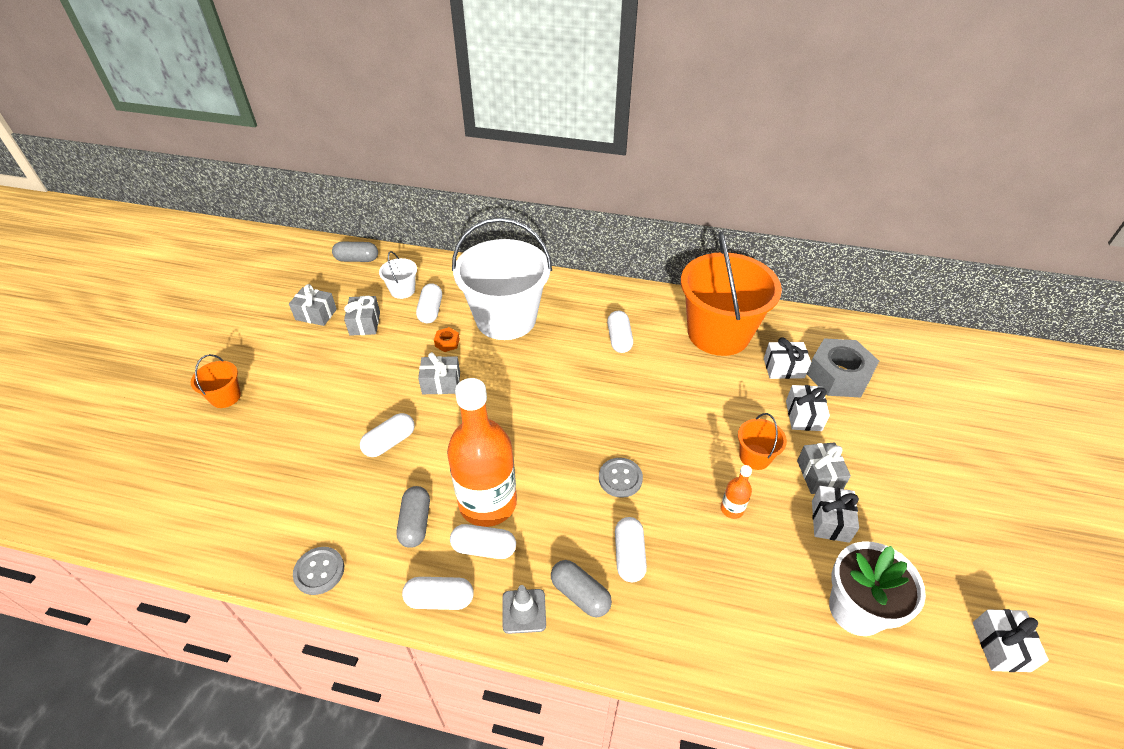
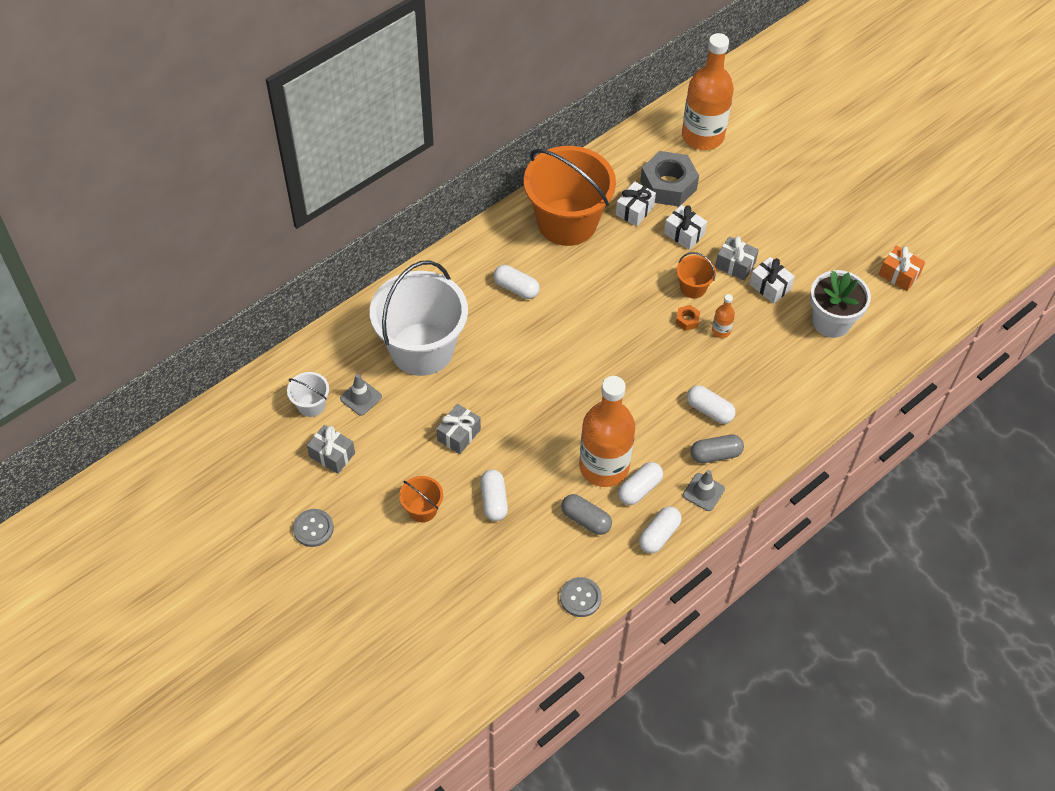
camera: 55 degrees left, 10 degrees up
orange bucket [191,354,241,408] -> orange bucket moved to [399,476,443,522]
grey gift [289,284,337,326] -> none
grey capsule [332,242,378,262] -> none
white capsule [416,283,442,323] -> grey traffic cone [340,374,382,416]
orange nut [434,327,460,352] -> orange nut moved to [676,305,700,331]
grey button [599,458,643,498] -> grey button moved to [293,509,334,547]
white gift [973,609,1049,672] -> orange gift [879,246,925,291]
none -> orange bottle [682,33,734,150]

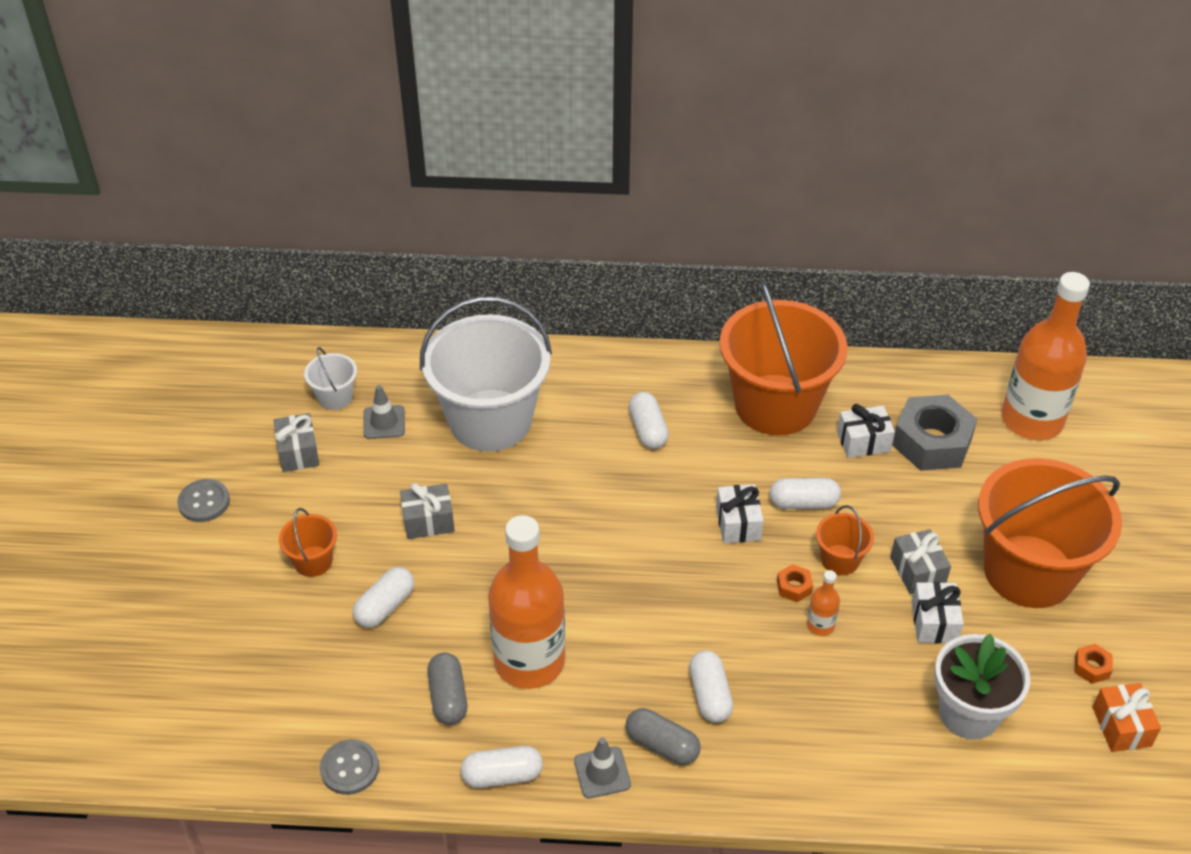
camera: 45 degrees right, 10 degrees down
white capsule [618,462,663,505] -> white capsule moved to [769,478,841,509]
white gift [664,205,707,250] -> white gift moved to [716,484,764,543]
none -> orange bucket [978,458,1122,608]
none -> orange nut [1075,644,1113,684]

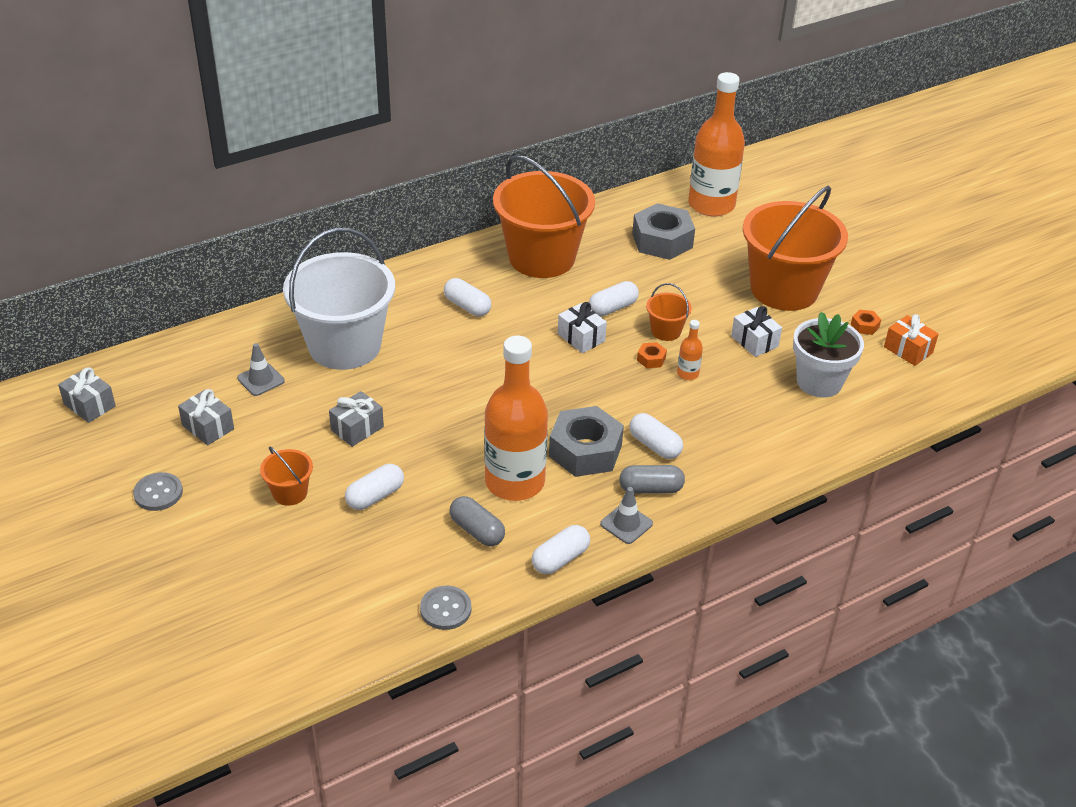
camera: 35 degrees left, 5 degrees down
white bucket [304,347,357,410] -> none
white capsule [353,567,414,628] -> white capsule turned 45 degrees clockwise [345,464,404,510]
white gift [837,404,895,458] -> none
grey gift [890,529,951,594] -> grey gift moved to [58,367,116,423]
none -> grey nut [549,406,624,477]

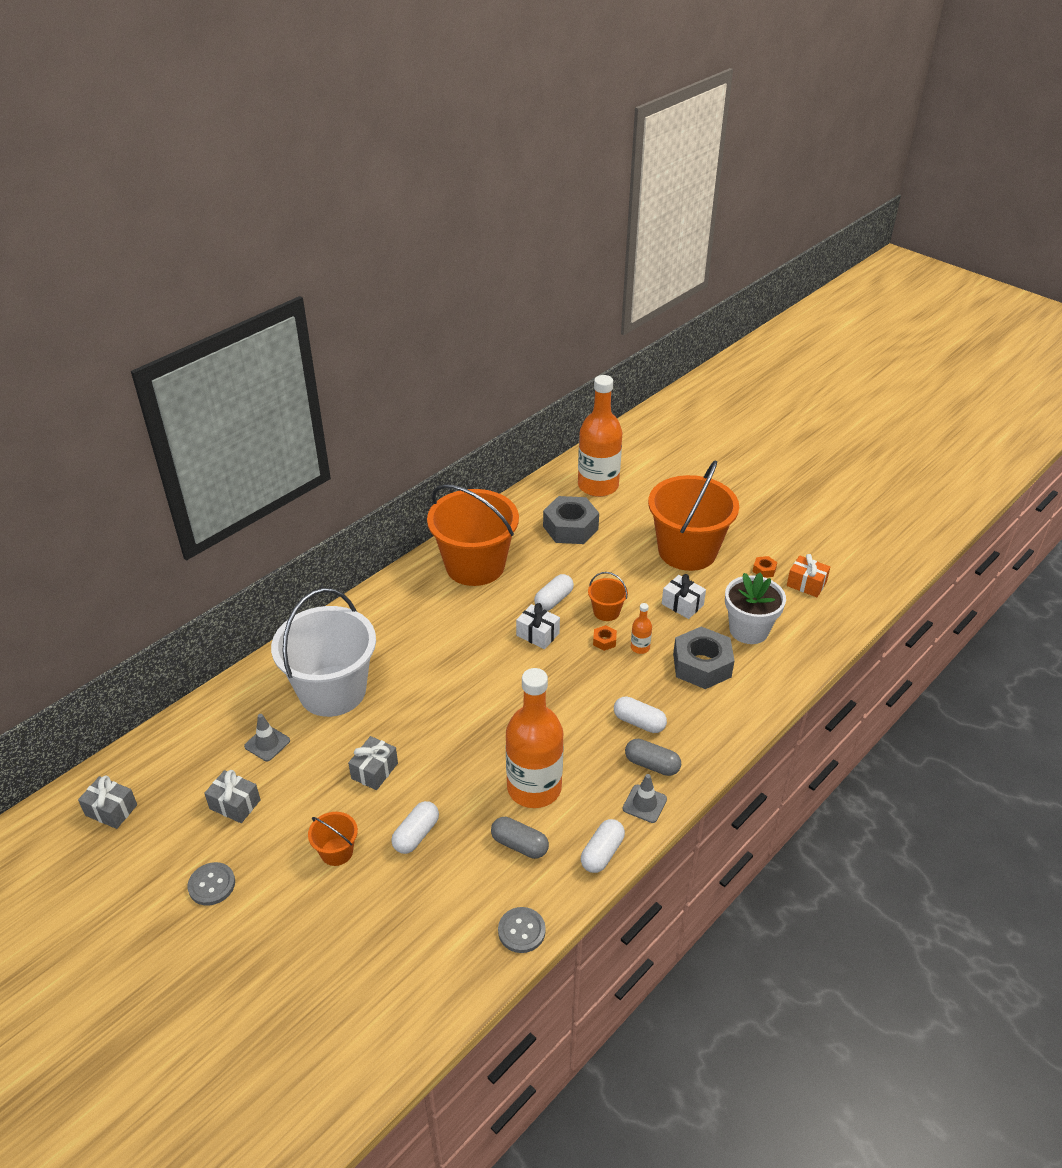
camera: 15 degrees left, 0 degrees up
white capsule [444,278,491,316] -> none
grey nut [549,406,624,477] -> grey nut moved to [673,626,735,689]
grey capsule [619,465,685,494] -> grey capsule turned 45 degrees clockwise [625,739,681,776]

